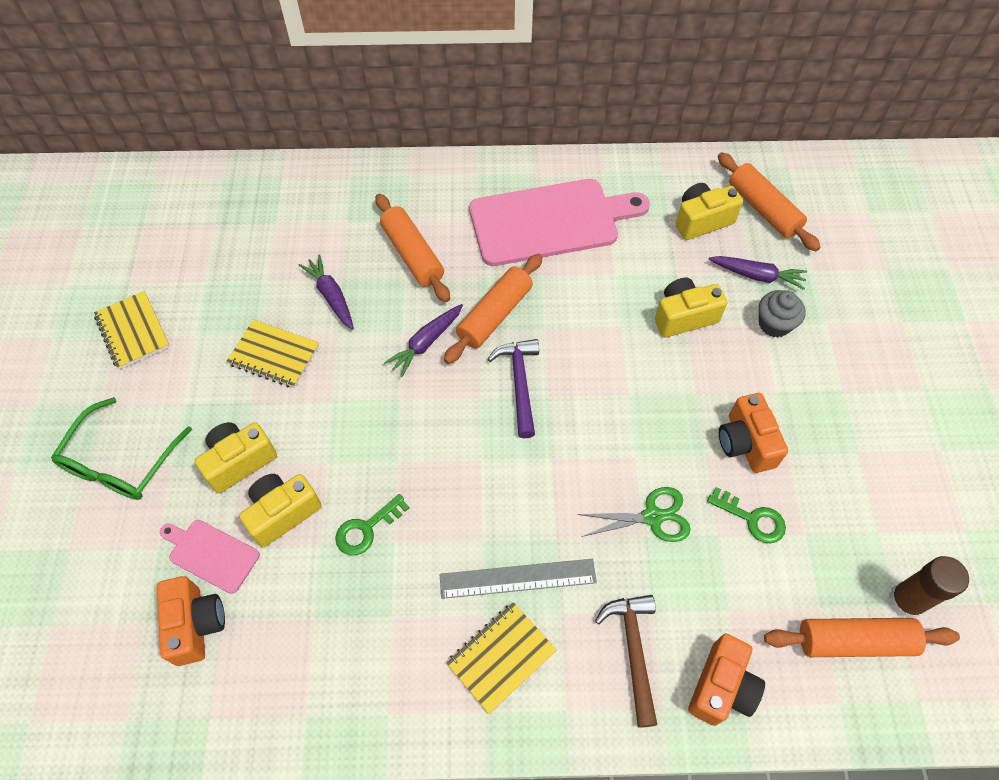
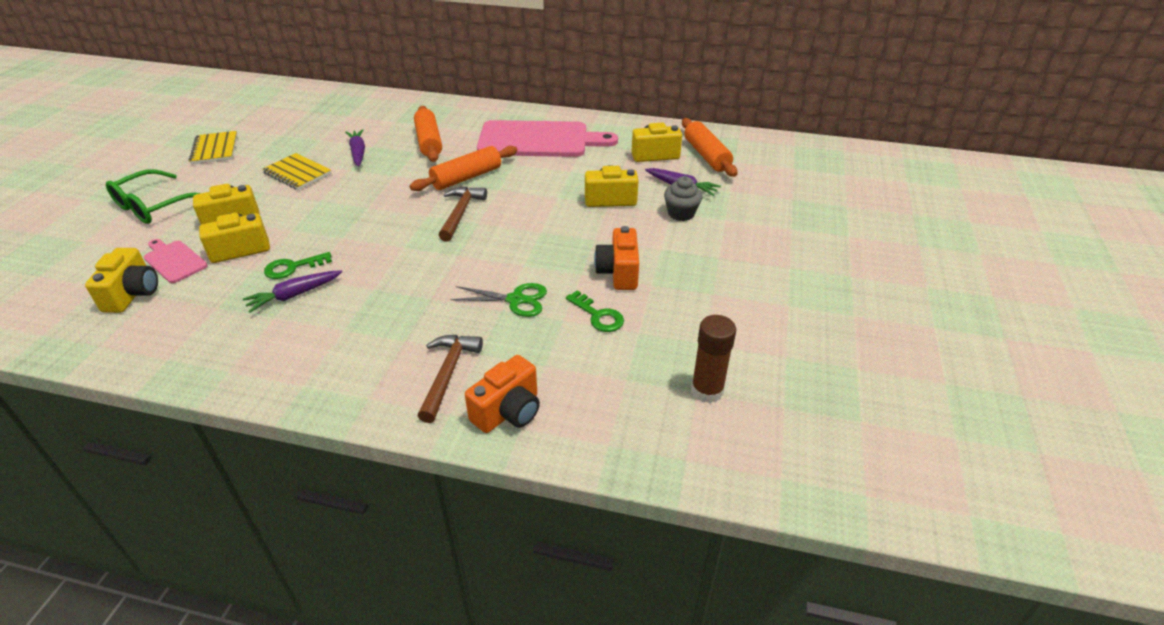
camera: 15 degrees right, 20 degrees down
orange camera [157,576,225,666] -> yellow camera [85,248,158,313]
purple carrot [384,304,463,377] -> purple carrot moved to [243,270,342,312]
grey ruler [440,559,597,599] -> none
yellow notebook [446,602,557,714] -> none
purple hammer [488,339,539,438] -> brown hammer [439,187,487,242]
orange rolling pin [764,618,960,657] -> none

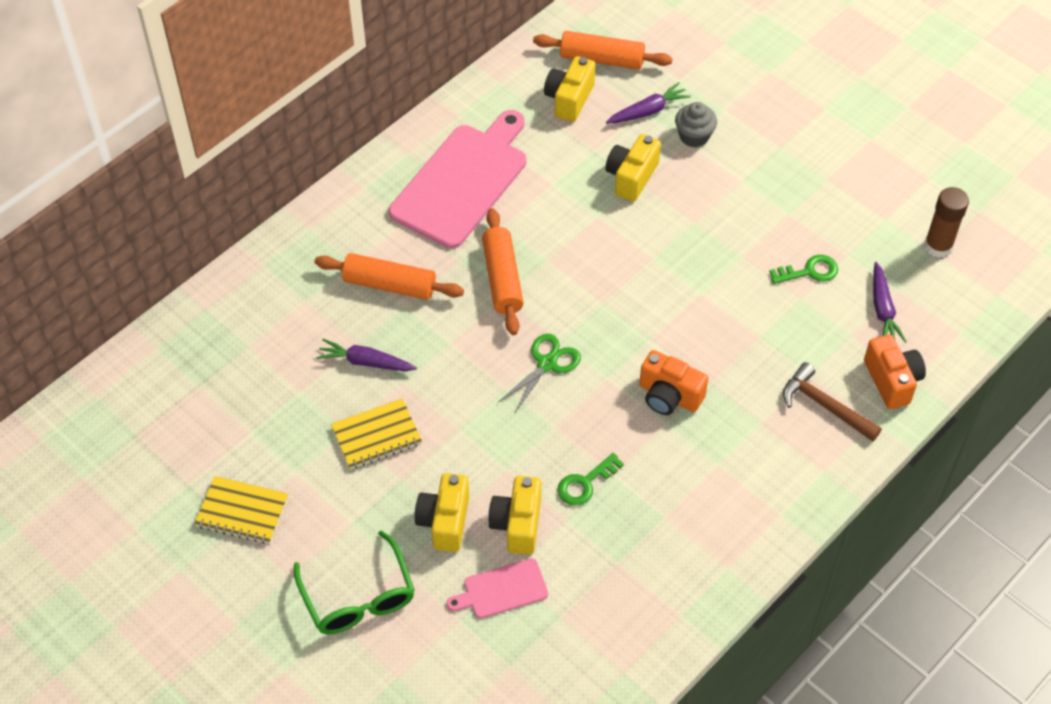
camera: 60 degrees left, 15 degrees up
yellow camera [85,248,158,313] -> none
purple carrot [243,270,342,312] -> purple carrot moved to [873,262,907,343]
green key [264,252,332,279] -> green key turned 45 degrees clockwise [558,453,624,506]
brown hammer [439,187,487,242] -> none
green scissors [451,283,547,317] -> green scissors moved to [498,333,581,414]
orange camera [594,226,639,290] -> orange camera moved to [639,350,708,415]

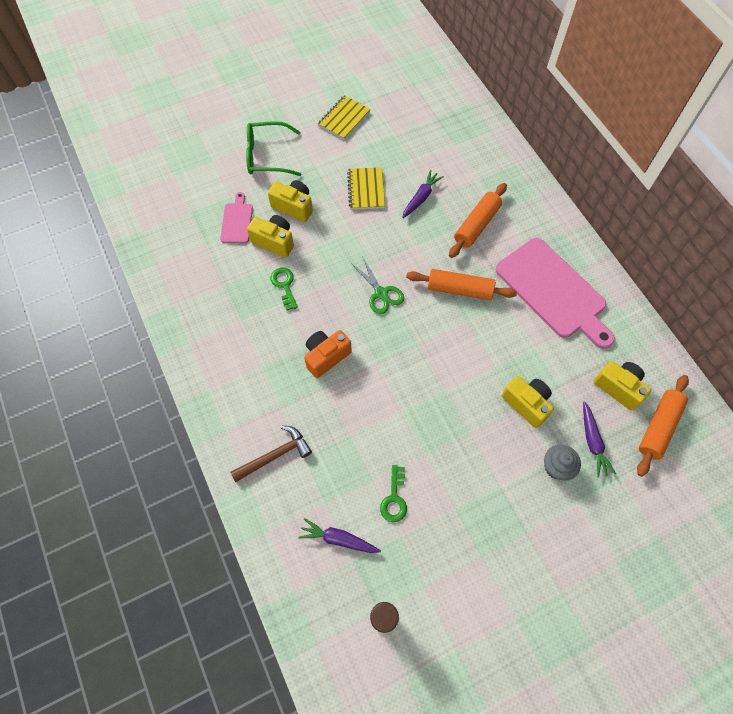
camera: 110 degrees right, 10 degrees up
orange camera [864,335,926,409] -> none

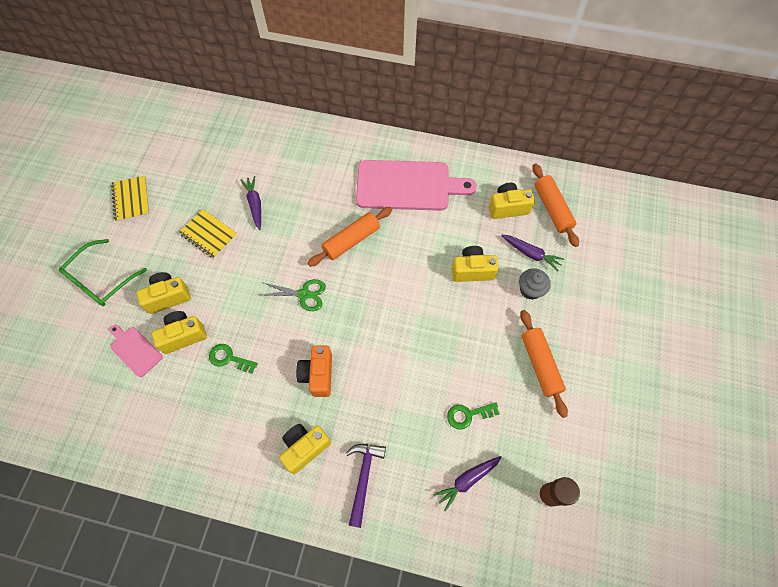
camera: 50 degrees left, 0 degrees up
brown hammer [230,425,312,482] -> purple hammer [345,444,386,528]
green key [380,465,407,522] -> green key turned 120 degrees clockwise [447,402,499,430]
orange rolling pin [449,183,507,258] -> orange rolling pin moved to [520,310,568,418]
none -> yellow camera [279,424,331,474]

